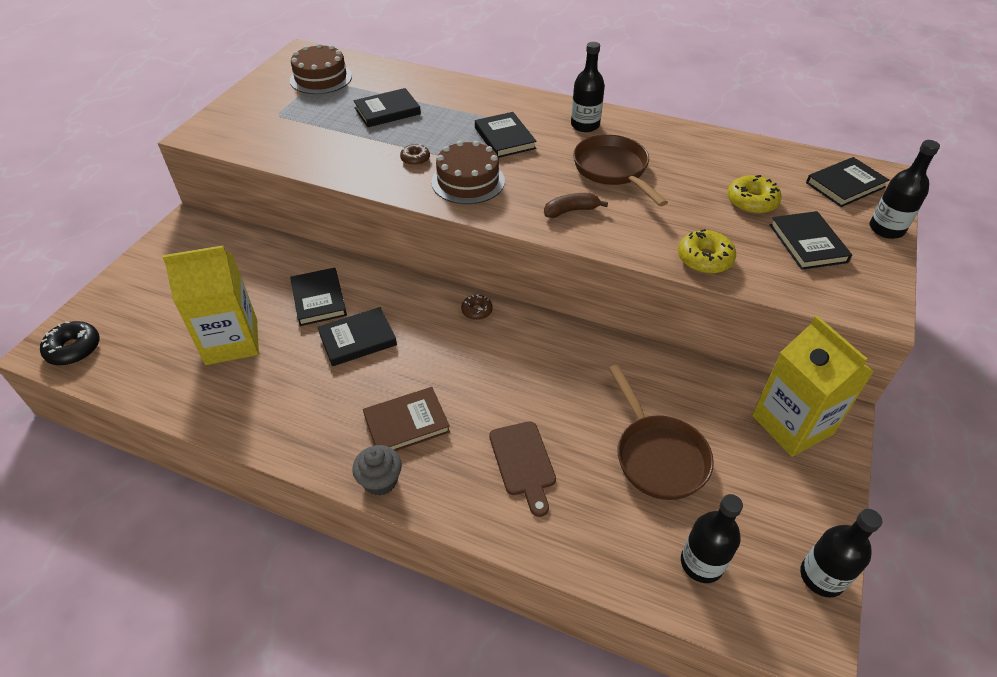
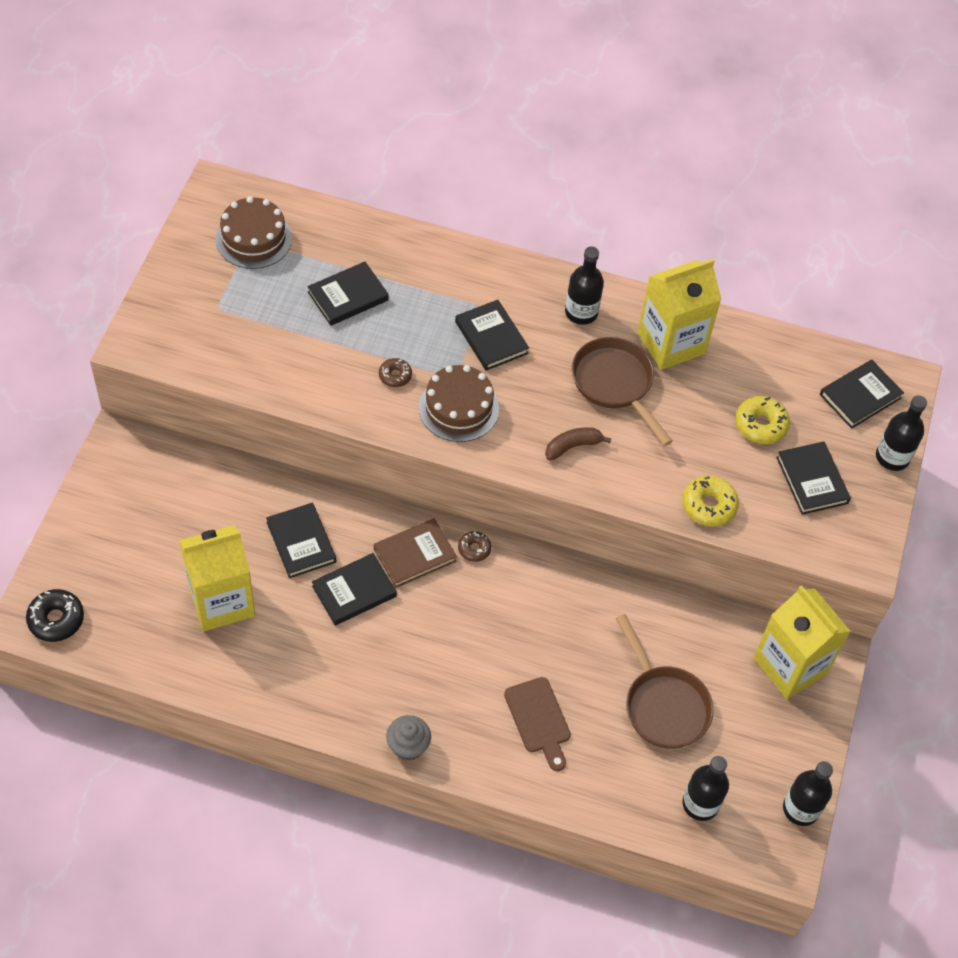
camera: 10 degrees left, 10 degrees up
brown book [363,387,450,451] -> brown book moved to [374,518,457,588]
none -> yellow carton [637,259,722,370]

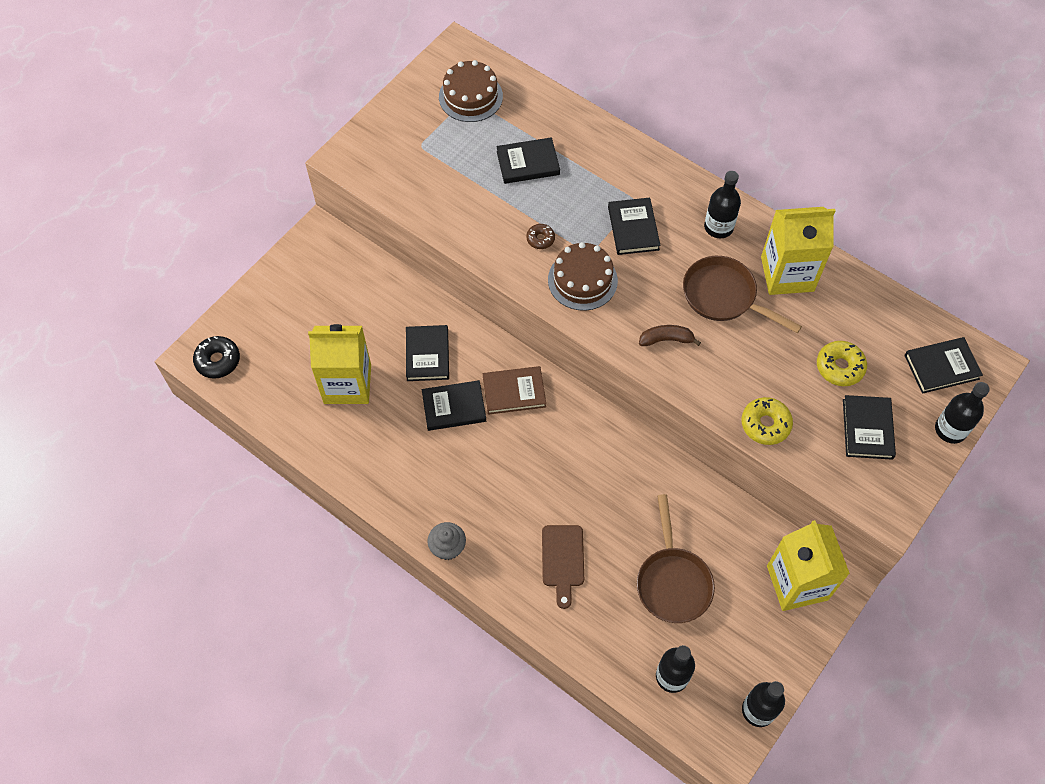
camera: 25 degrees right, 5 degrees up
brown donut [458,531,491,562] -> none
brown pan [572,337,673,446] -> brown pan turned 45 degrees counterclockwise [683,256,802,333]

